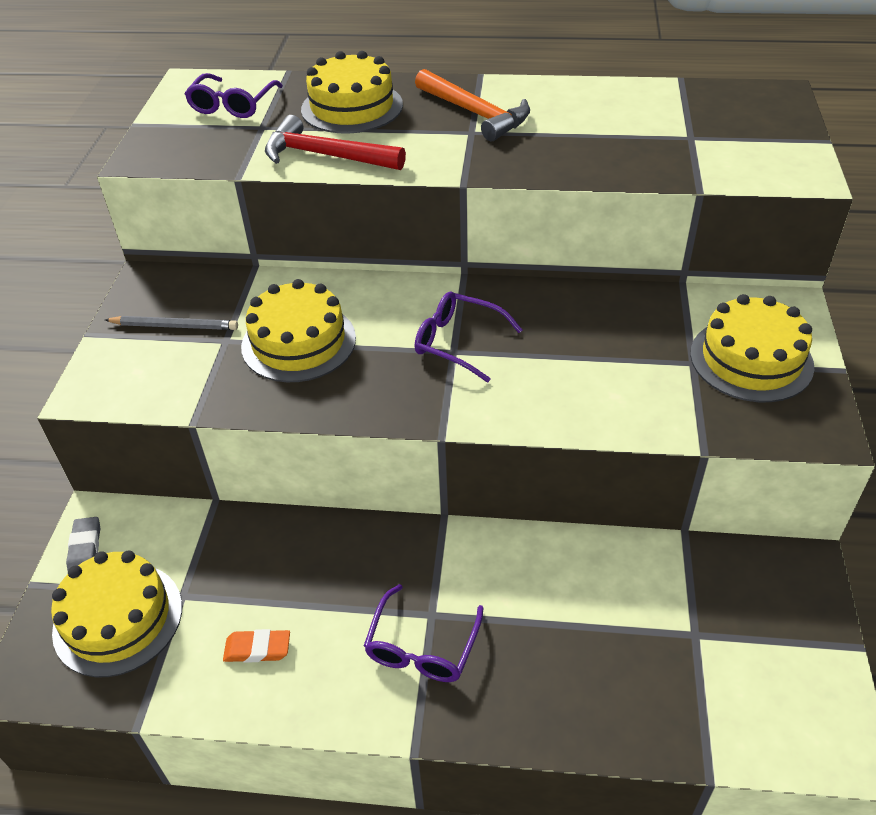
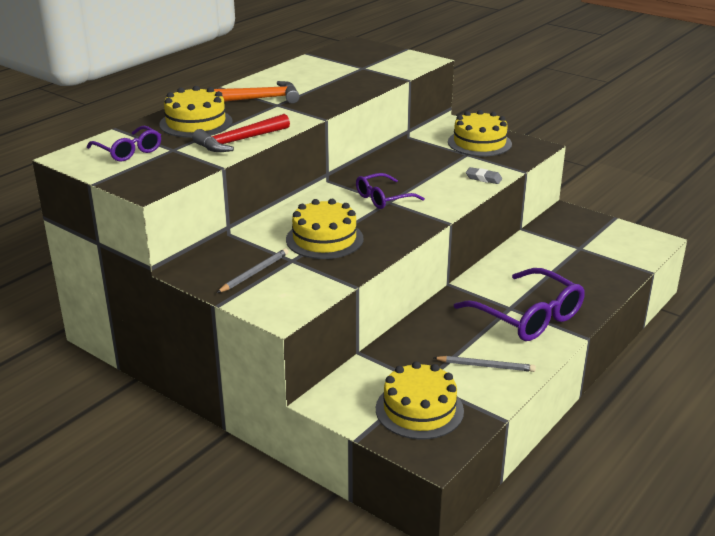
camera: 60 degrees left, 15 degrees down
grey eraser [66,517,100,570] -> grey eraser moved to [466,167,502,184]
orange eraser [223,629,290,663] -> grey pencil [434,356,536,372]
purple glasses [364,584,484,682] -> purple glasses [454,268,585,341], size x1.70

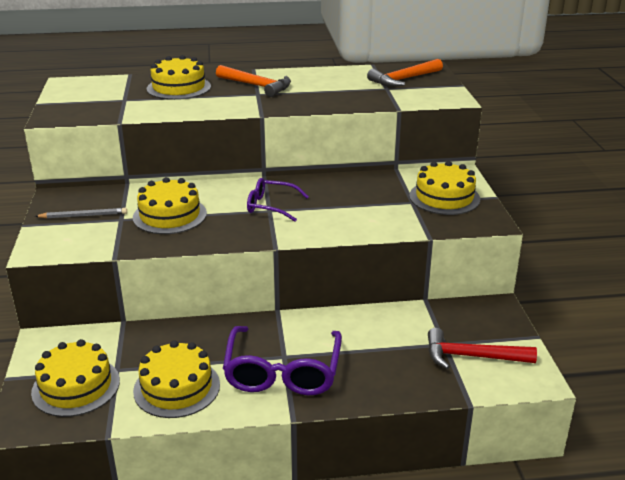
camera: 45 degrees right, 0 degrees up
purple glasses [87,126,161,162] -> none
red hammer [192,114,290,152] -> red hammer moved to [428,328,537,369]
grey pencil [434,356,536,372] -> yellow cake [133,340,220,418]
grey eraser [466,167,502,184] -> none
none -> orange hammer [367,59,443,87]

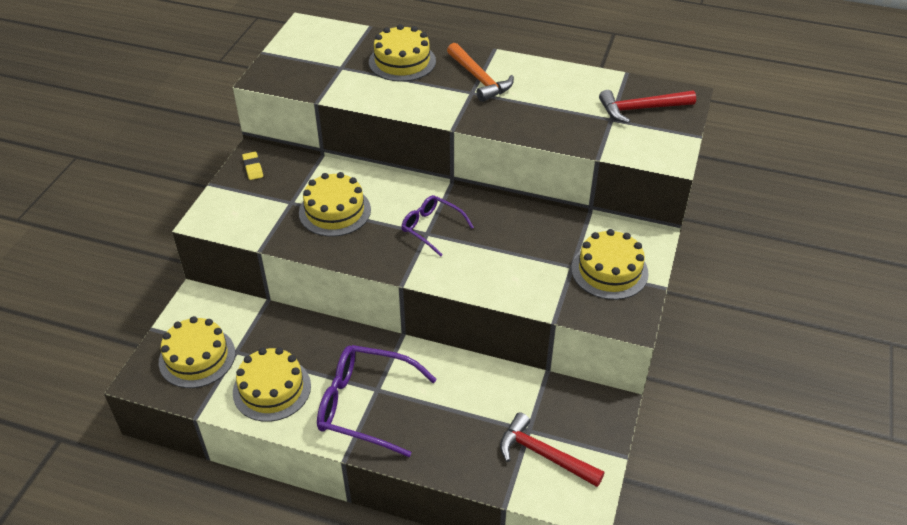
camera: 25 degrees right, 15 degrees up
grey pencil [35,208,127,219] -> none
purple glasses [223,326,342,395] -> purple glasses turned 75 degrees clockwise [317,345,437,457]
orange hammer [367,59,443,87] -> red hammer [599,90,696,123]
none -> yellow eraser [242,152,263,180]

